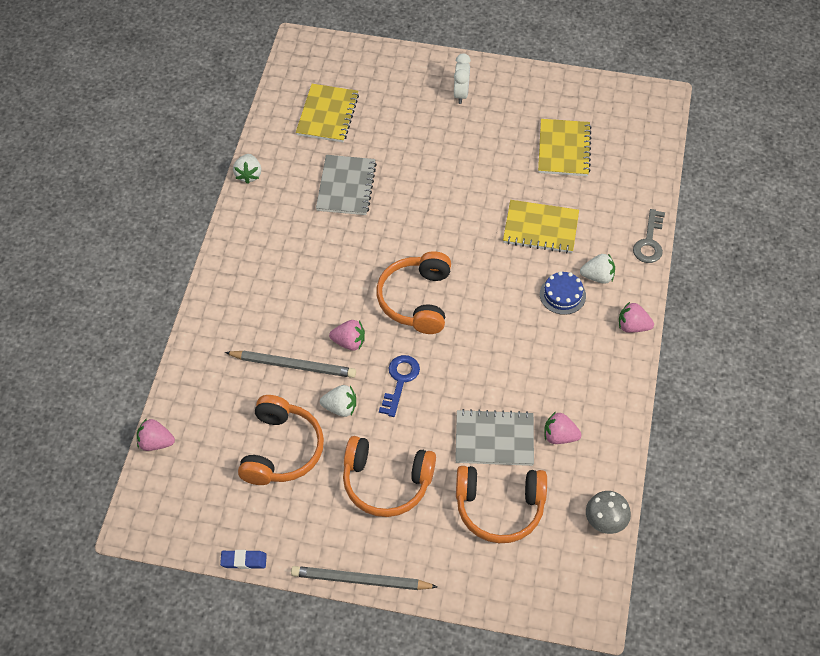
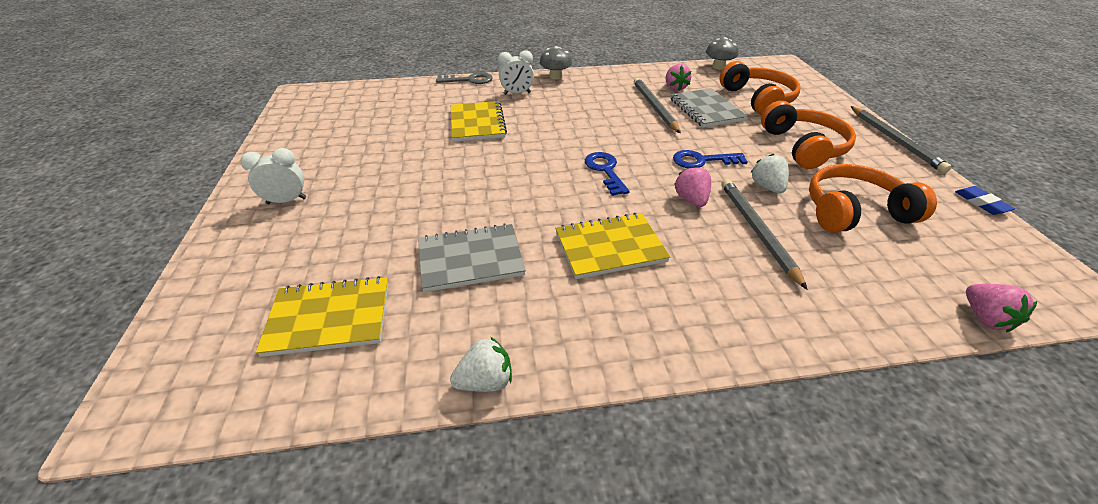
camera: 110 degrees left, 15 degrees down
orange headphones [376,251,451,334] -> blue key [585,152,630,196]
yellow notebook [538,119,592,176] -> yellow notebook moved to [555,213,670,279]
blue cake [540,271,586,315] -> none
white strawberry [580,254,615,284] -> white clock [498,51,534,95]
pink strawberry [619,302,654,333] -> grey mushroom [540,46,572,80]
none -> grey pencil [634,78,681,133]

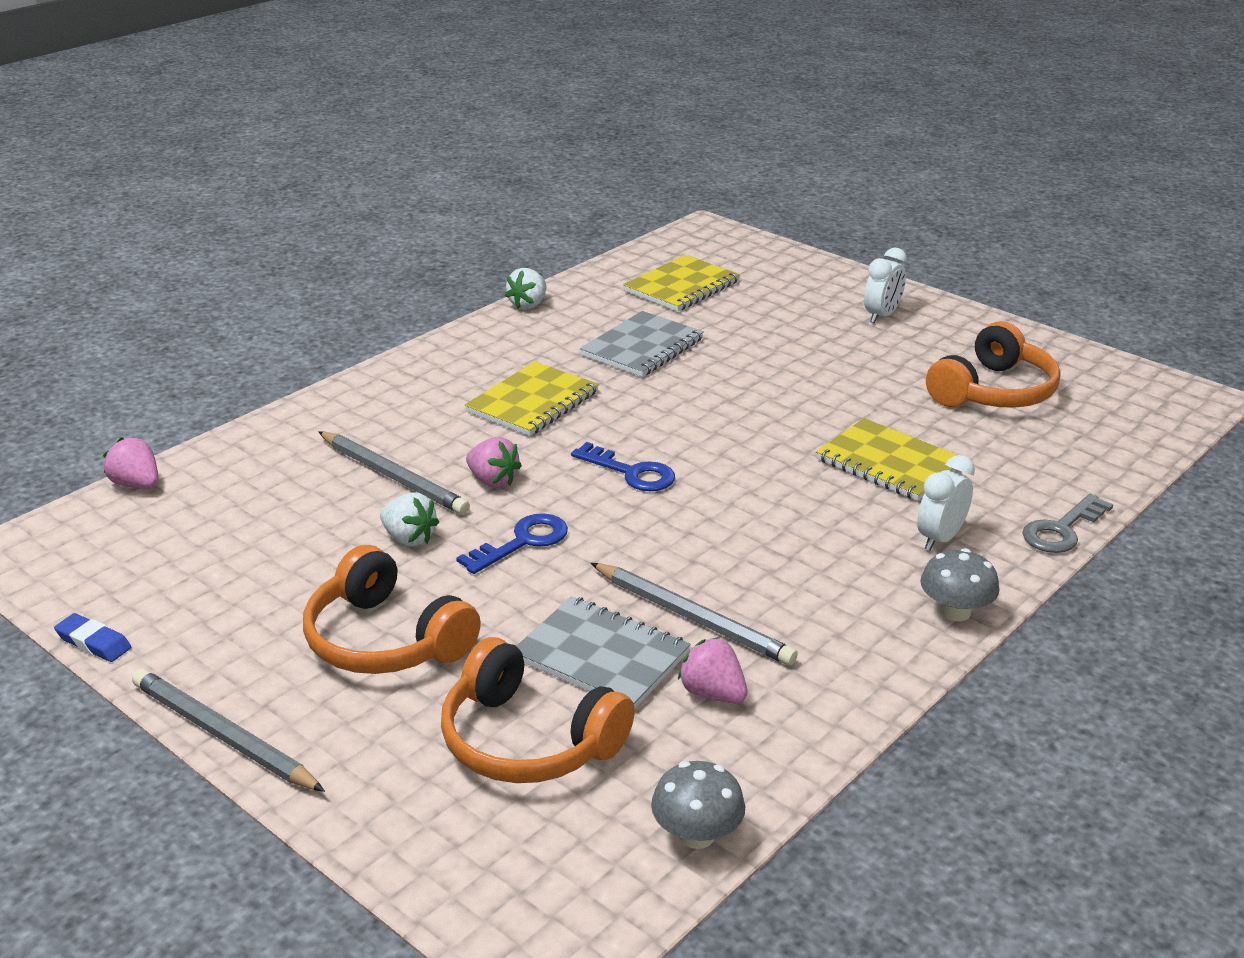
camera: 140 degrees right, 10 degrees down
orange headphones [809,164,937,233] -> orange headphones moved to [926,321,1061,408]

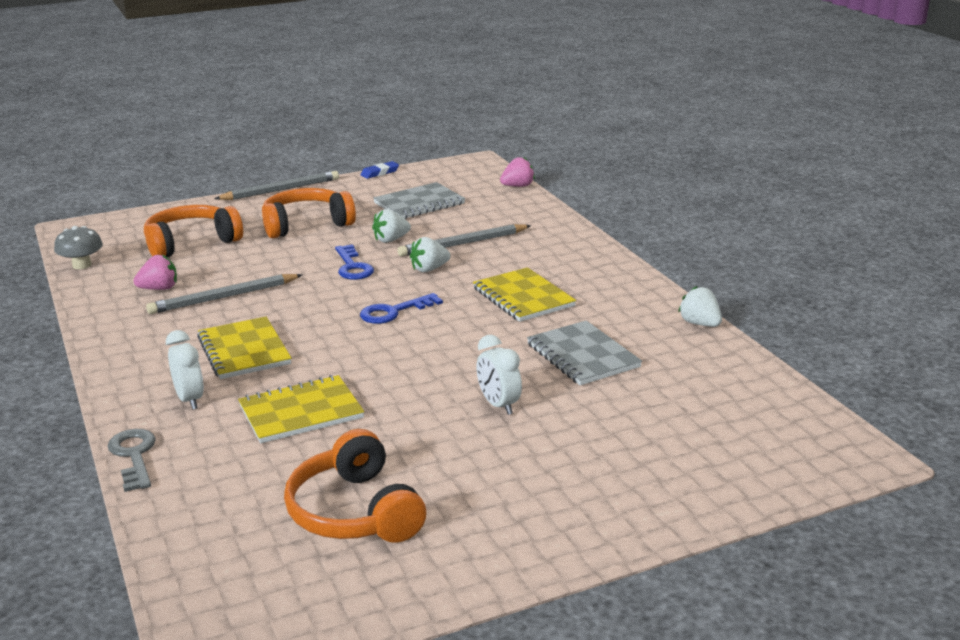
camera: 115 degrees right, 5 degrees down
pink strawberry [466,437,522,488] -> white strawberry [410,237,451,272]
grey notebook [516,596,691,709] -> grey notebook moved to [373,182,465,219]
yellow notebook [623,255,740,312] -> yellow notebook moved to [197,317,292,379]
white clock [864,248,907,323] -> white clock moved to [476,335,522,415]
grey mushroom [920,548,999,621] -> none

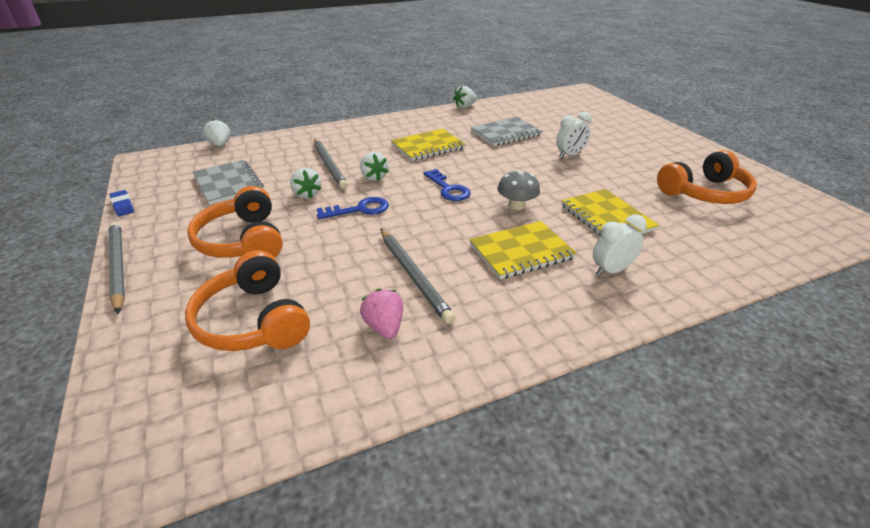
camera: 90 degrees left, 10 degrees up
grey mushroom [54,226,103,269] -> grey mushroom moved to [497,170,540,210]
grey key [108,429,156,492] -> none
pink strawberry [500,157,535,187] -> white strawberry [203,119,230,147]

